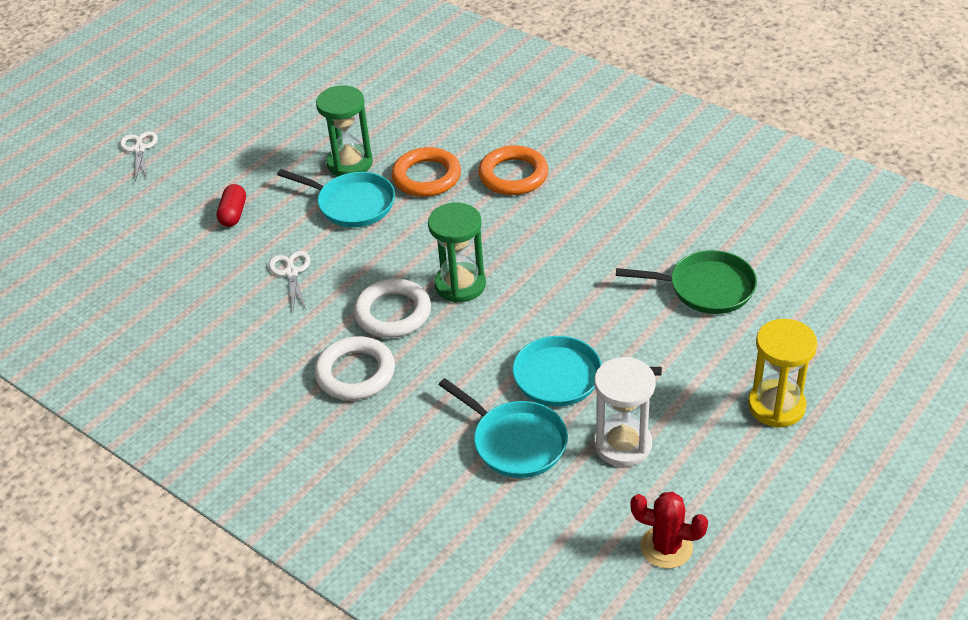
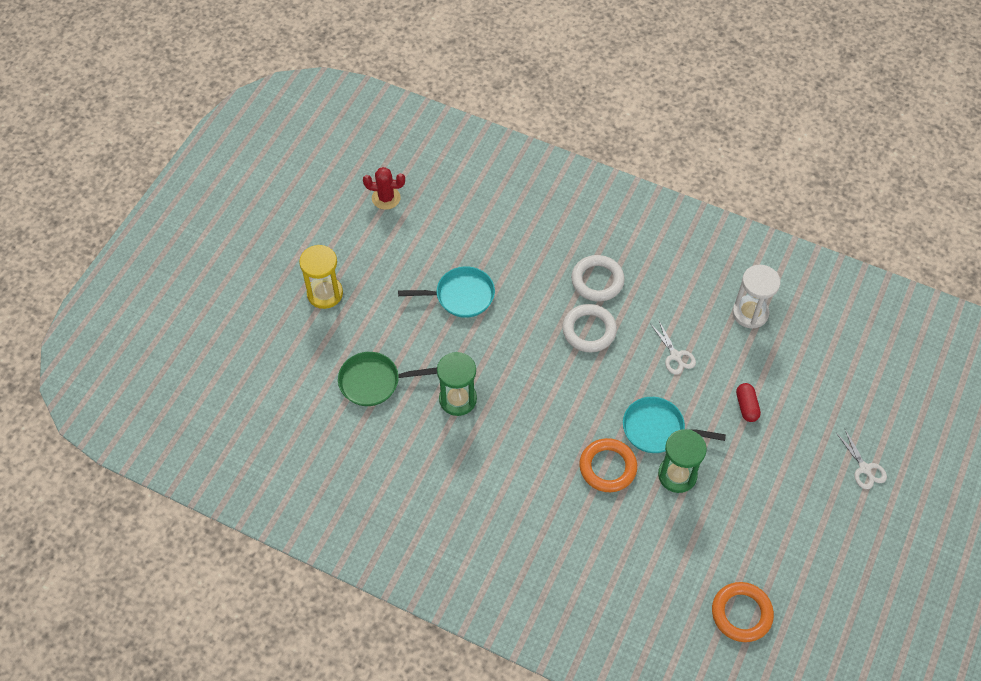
camera: 165 degrees right, 15 degrees up
green hourglass [428,203,486,303] -> green hourglass moved to [437,352,477,416]
turquoise pan [438,378,568,478] -> none
orange ring [478,145,549,195] -> orange ring moved to [712,582,774,642]
white hourglass [594,357,656,467] -> white hourglass moved to [732,265,781,329]

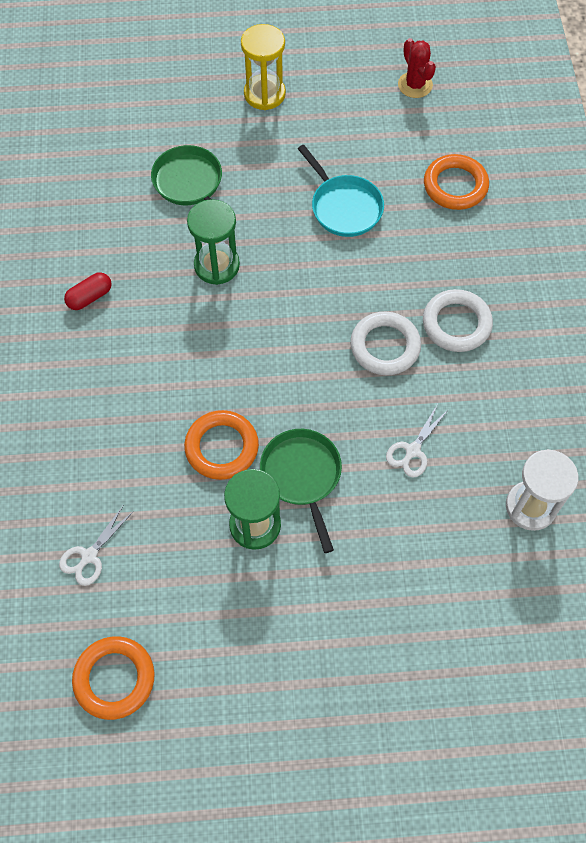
camera: 60 degrees right, 5 degrees up
turquoise pan [623,397,726,453] -> green pan [260,429,342,553]
red capsule [736,383,761,422] -> red capsule moved to [64,272,112,310]
white scissors [836,430,887,489] -> white scissors moved to [59,506,133,586]
none -> orange ring [424,154,489,210]

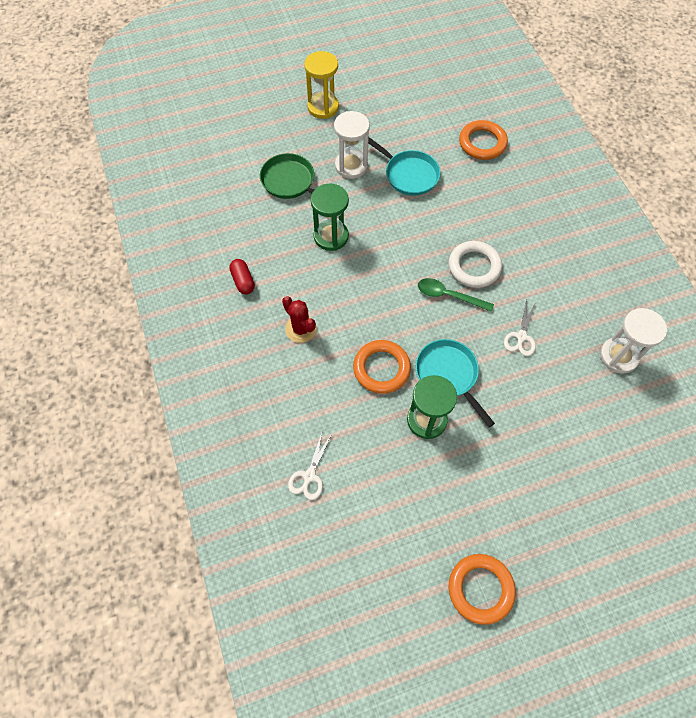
camera: 15 degrees left, 0 degrees up
red capsule [64,272,112,310] -> red capsule turned 60 degrees counterclockwise [229,259,255,294]
orange ring [72,636,155,720] -> orange ring moved to [449,554,516,625]
green pan [260,429,342,553] -> turquoise pan [416,339,495,427]
red cactus [398,38,436,98] -> red cactus moved to [282,296,317,343]
white ring [423,289,493,352] -> none
none -> white hourglass [334,111,370,179]
none -> green spoon [418,278,494,312]

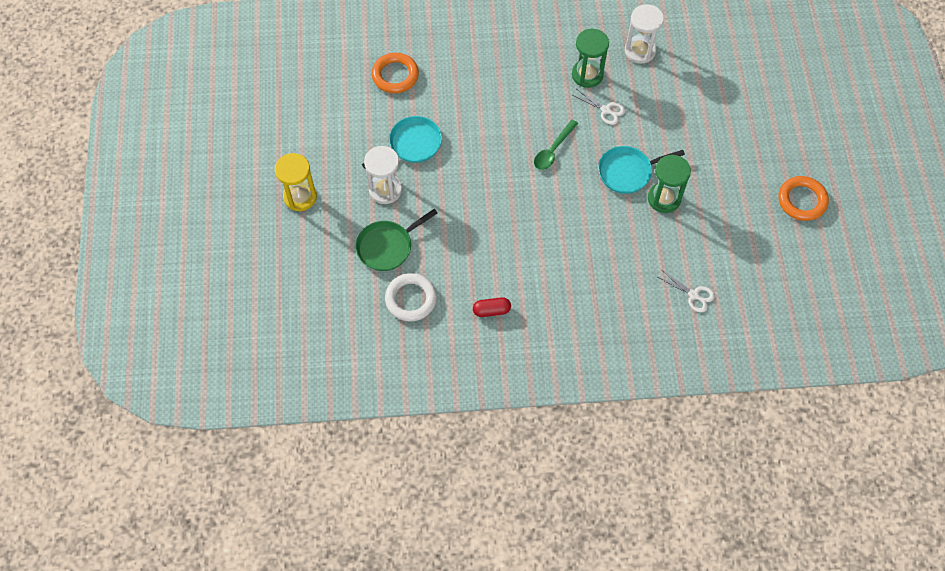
camera: 75 degrees left, 0 degrees up
red cactus [282,296,317,343] -> none
green hourglass [311,183,349,251] -> green hourglass moved to [572,29,609,88]
orange ring [353,340,411,394] -> none
white ring [449,241,502,288] -> white ring moved to [385,273,437,322]

